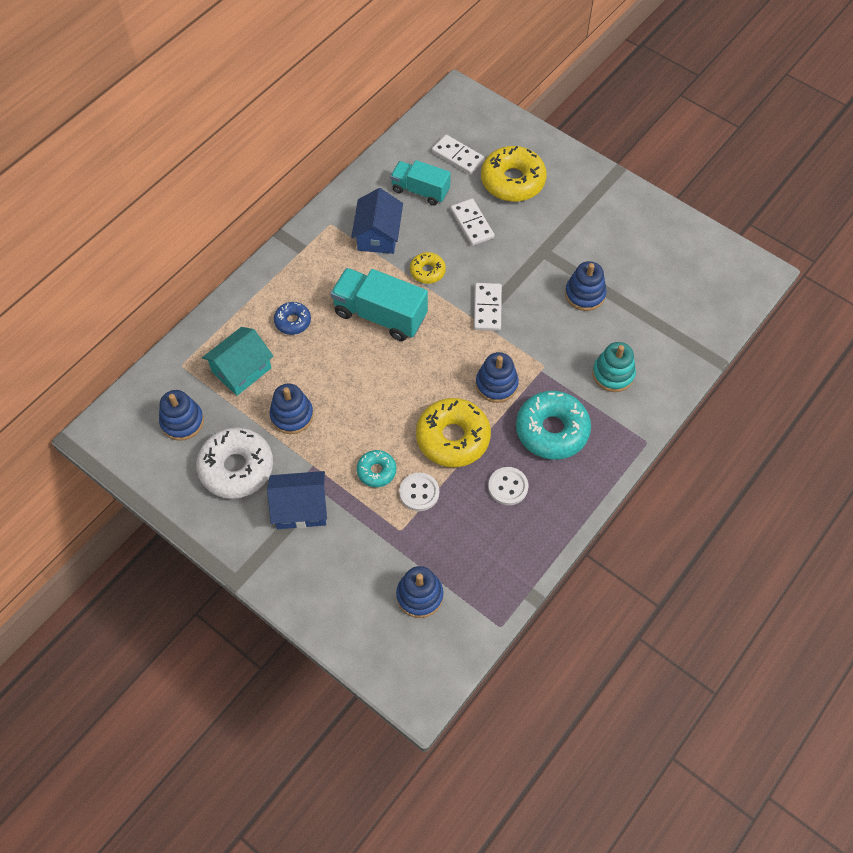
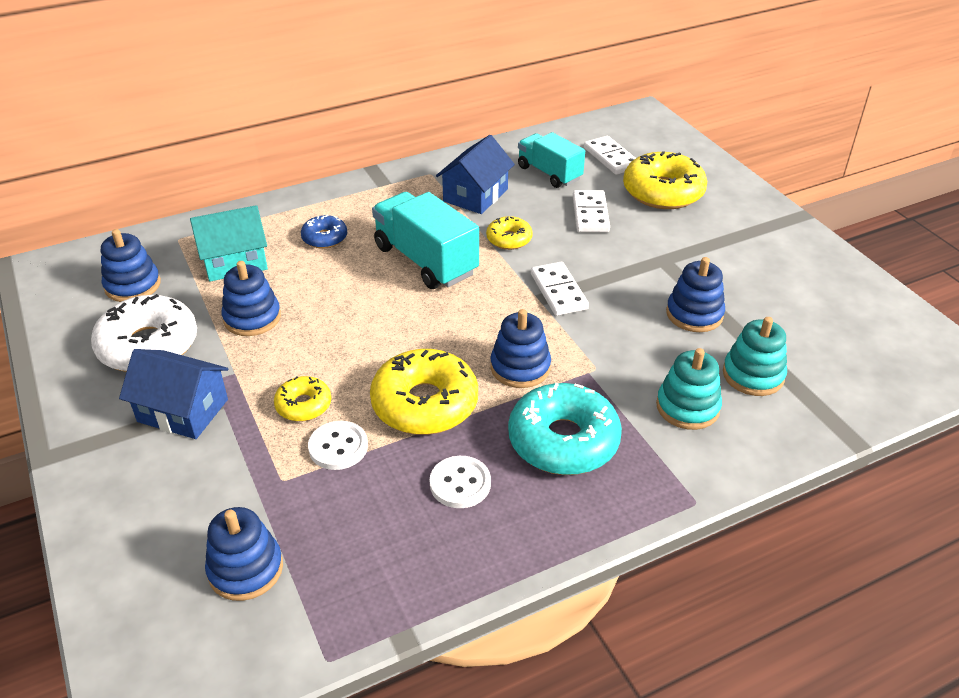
camera: 25 degrees right, 20 degrees down
turquoise donut [357,450,396,487] -> yellow donut [274,376,331,421]
white domino [474,283,502,331] -> white domino turned 45 degrees counterclockwise [531,262,589,316]
none -> turquoise stacking toy [723,317,787,396]

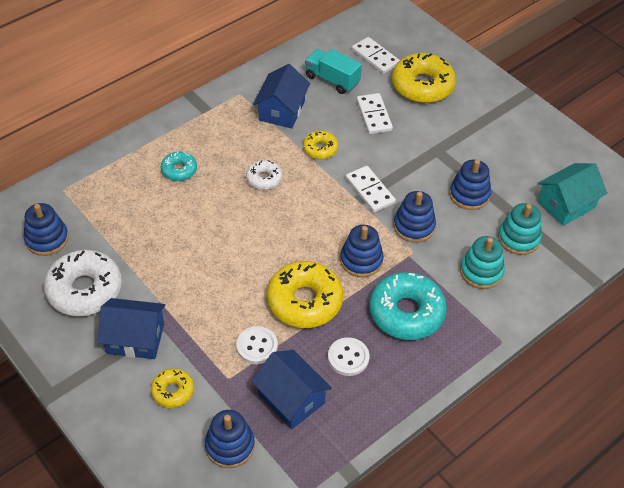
camera: 15 degrees left, 10 degrees up
turquoise house [190,205,268,282] -> turquoise house moved to [538,163,607,226]
blue stacking toy [222,261,281,336] -> blue stacking toy moved to [393,191,436,243]
yellow donut [274,376,331,421] -> yellow donut moved to [151,368,194,408]
blue donut [301,215,347,249] -> turquoise donut [161,152,197,181]
turquoise truck [372,192,479,289] -> white donut [246,160,282,190]
none -> blue house [251,350,332,429]

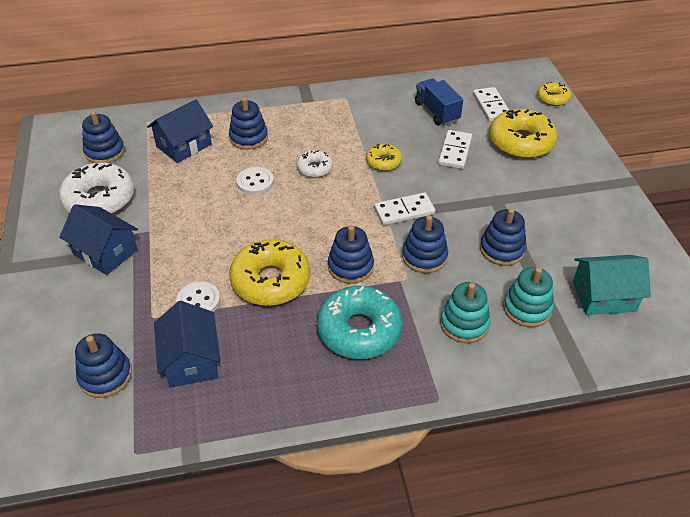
camera: 30 degrees right, 5 degrees down
yellow donut [151,368,194,408] -> yellow donut moved to [537,82,571,106]
turquoise donut [161,152,197,181] -> blue stacking toy [229,97,268,150]
blue house [253,64,310,128] -> blue house moved to [147,100,213,163]
turquoise truck [305,49,362,94] -> blue truck [415,78,463,125]
white button [328,337,369,376] -> white button moved to [236,167,274,195]
white domino [346,166,396,213] -> white domino turned 75 degrees clockwise [374,192,435,225]

